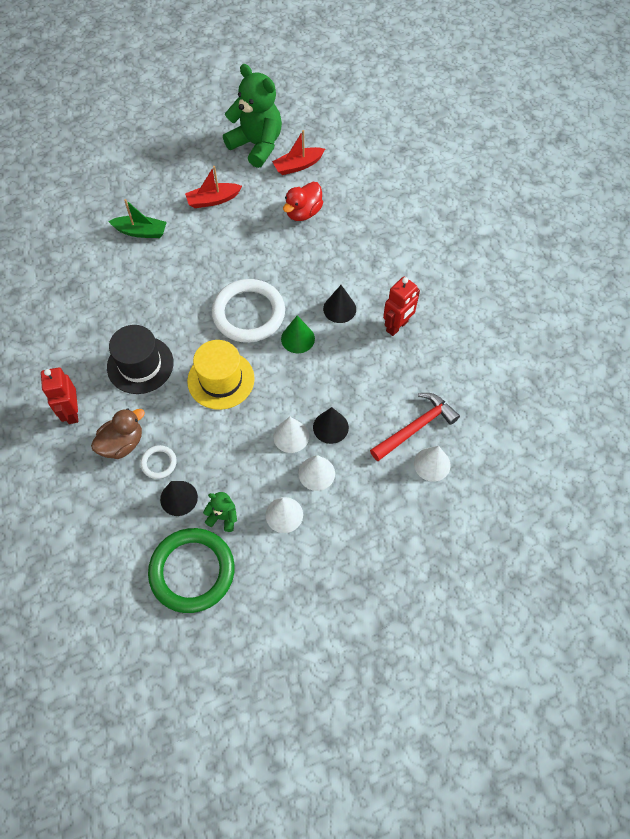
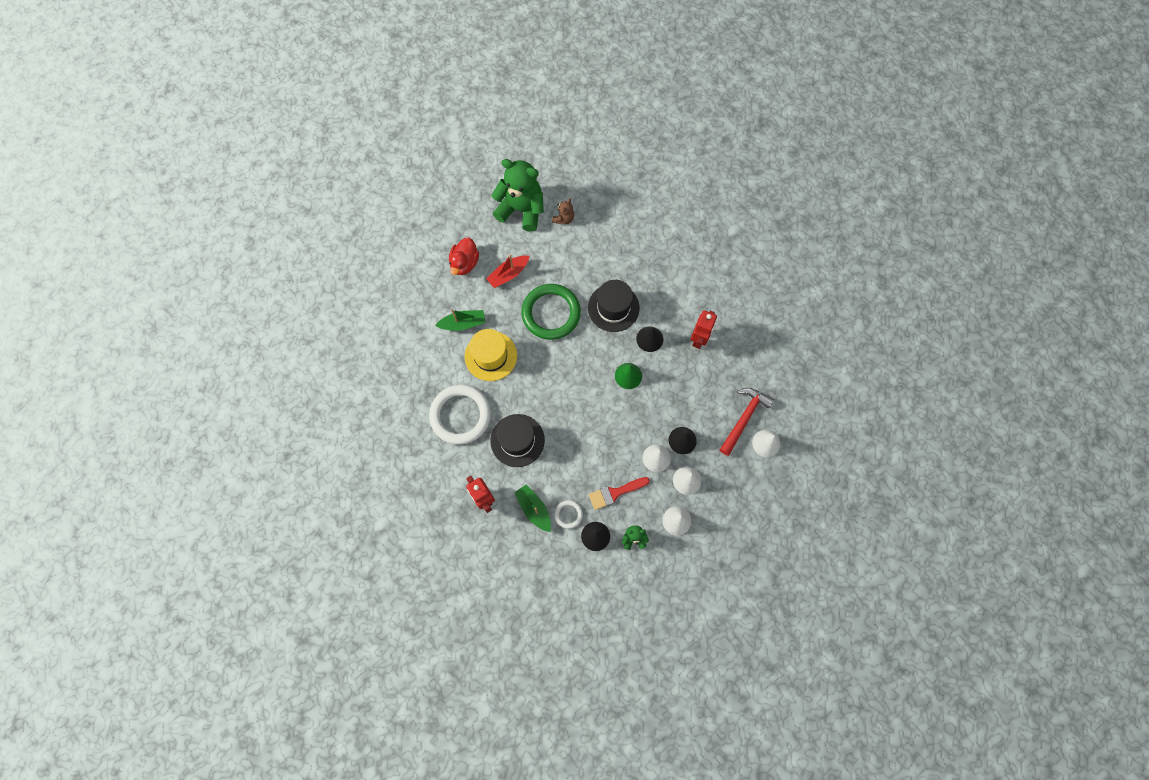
camera: 20 degrees left, 10 degrees up
brown duck [91,408,145,459] -> green boat [514,485,551,532]
green ring [148,528,235,613] -> green ring moved to [521,284,581,340]
yellow hat [187,340,255,410] -> yellow hat moved to [465,329,517,381]
white ring [212,279,285,343] -> white ring moved to [429,385,491,445]
red boat [272,130,325,175] -> brown teddy bear [552,199,574,224]
red duck [283,182,323,221] -> red duck moved to [449,237,479,275]
none -> black hat [588,280,640,332]
none -> red brush [589,477,650,510]

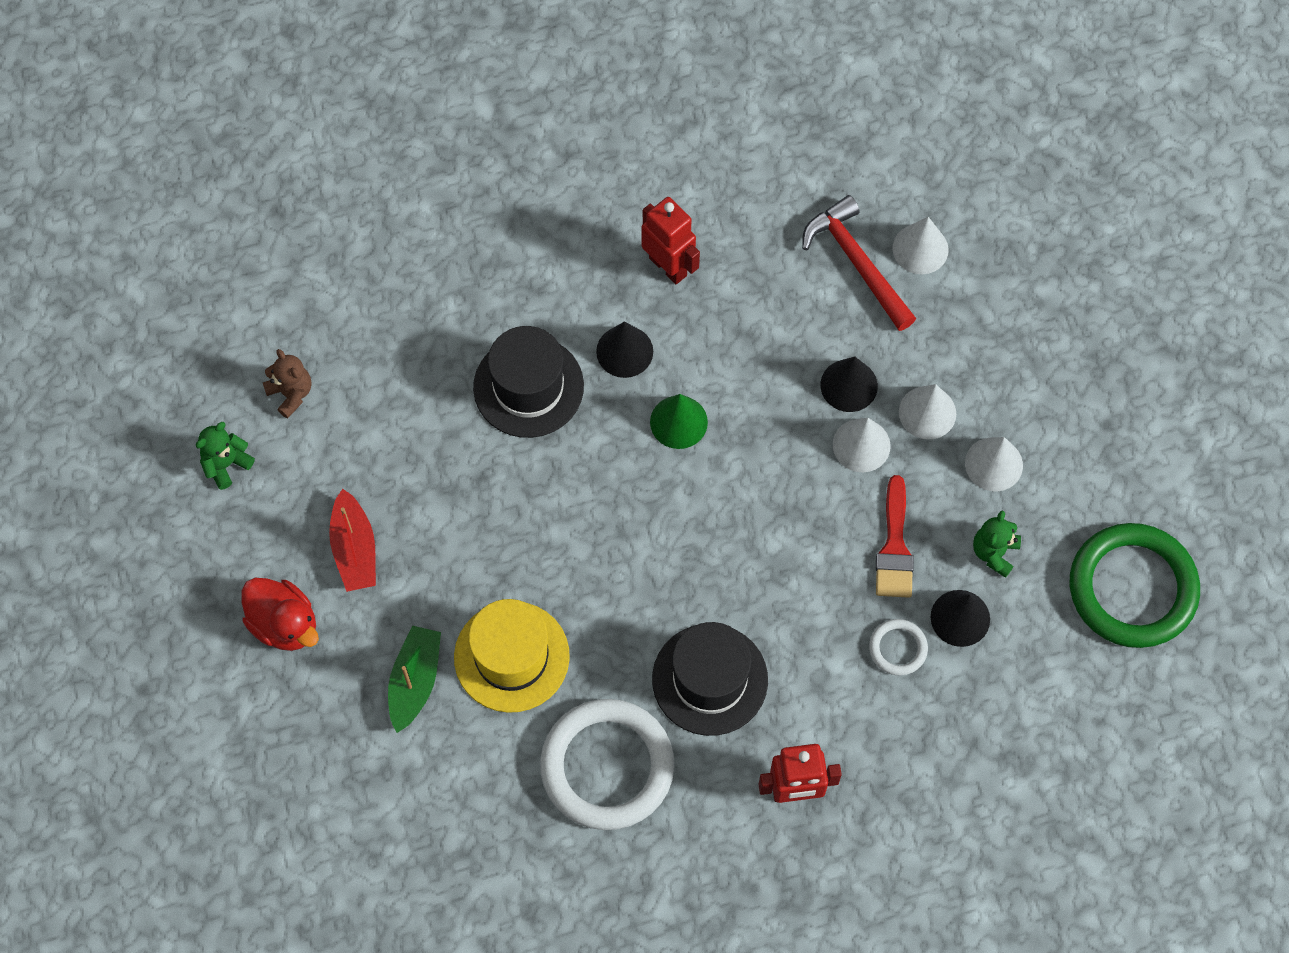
camera: 65 degrees left, 5 degrees down
green teddy bear [491,159,544,232] -> green teddy bear [196,422,255,490], size x0.44
green boat [514,485,551,532] -> none
green ring [521,284,581,340] -> green ring moved to [1070,523,1200,648]

